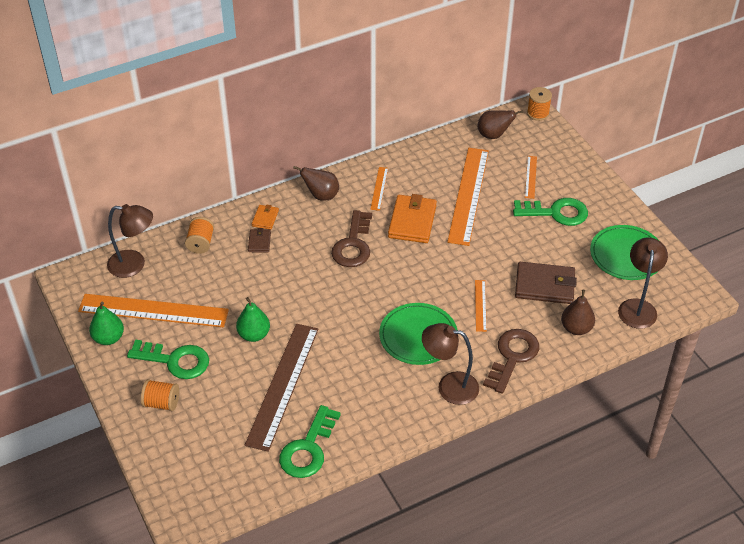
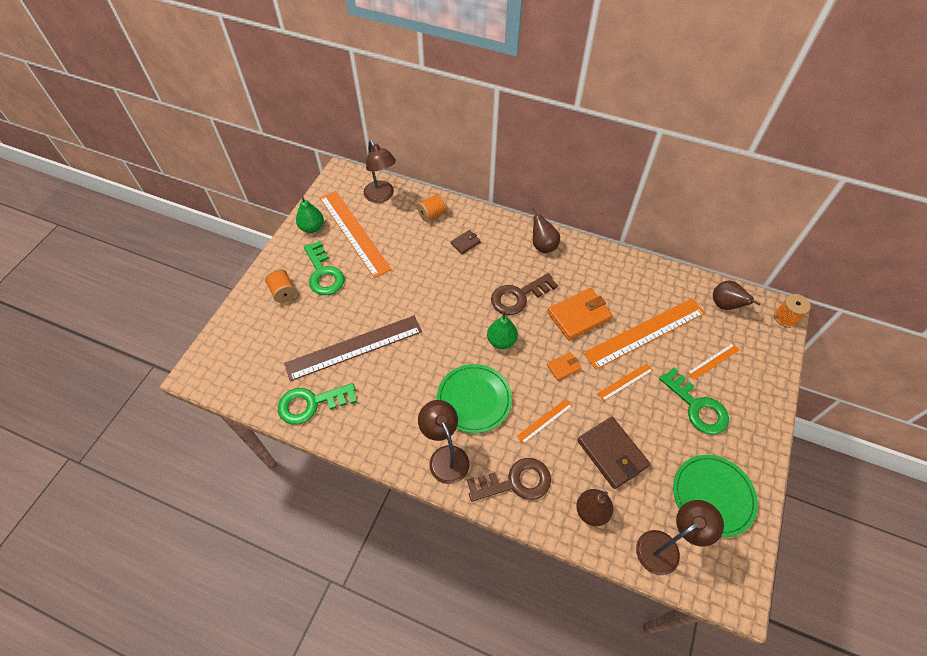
camera: 50 degrees right, 10 degrees up
green pear [236,297,270,342] -> green pear moved to [487,311,518,349]
orange wallet [252,205,279,230] -> orange wallet moved to [547,352,581,381]
orange ruler [370,167,388,211] -> orange ruler moved to [597,363,653,401]

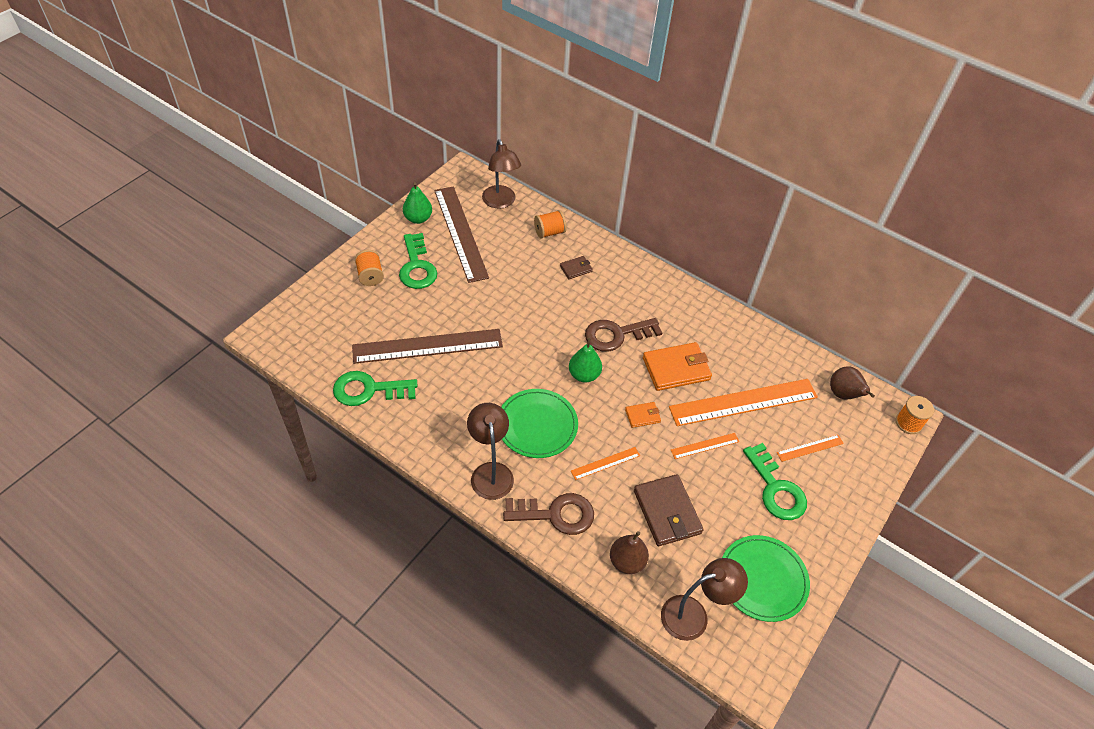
camera: 10 degrees right, 5 degrees down
orange ruler [320,191,392,278] -> brown ruler [434,186,489,283]
brown pear [532,207,560,253] -> none

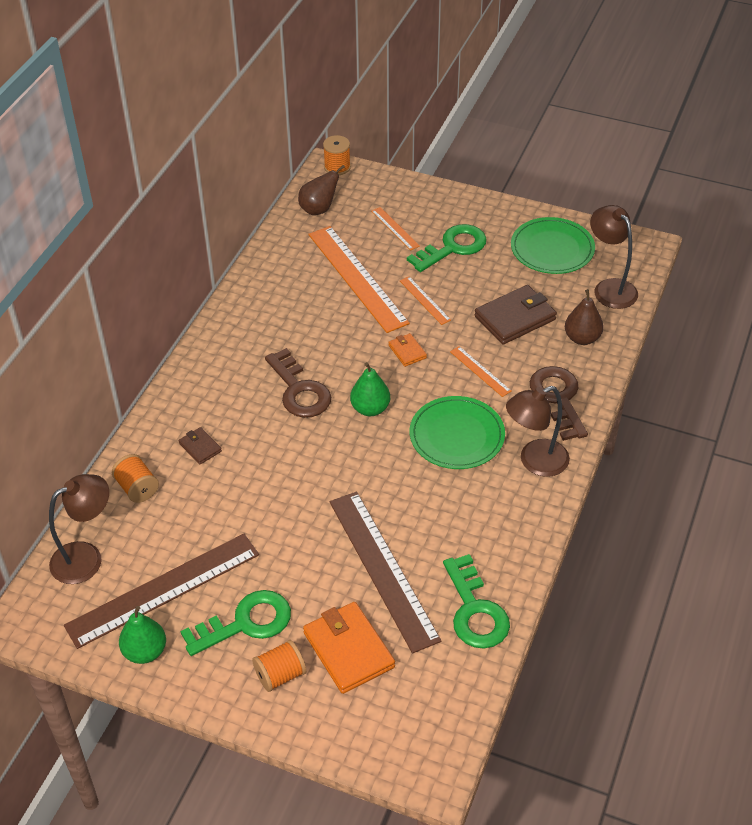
camera: 100 degrees left, 5 degrees down
orange wallet [643,342,712,391] -> orange wallet moved to [303,602,395,694]

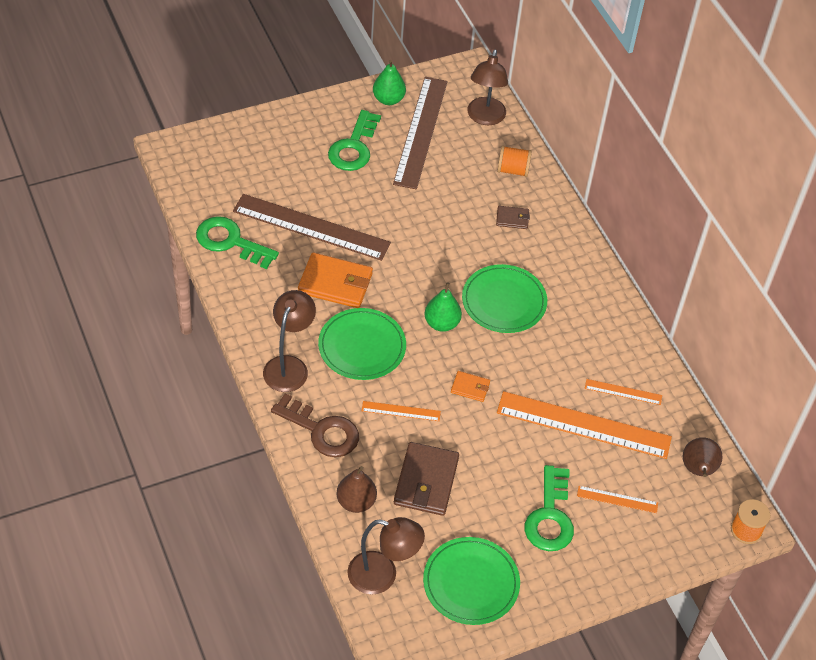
camera: 130 degrees right, 5 degrees up
orange spool [252,640,306,692] -> none
brown key [265,348,331,418] -> green plate [462,264,547,333]
orange wallet [303,602,395,694] -> orange wallet moved to [298,253,373,308]
orange ruler [400,276,451,325] -> orange ruler moved to [585,379,662,405]

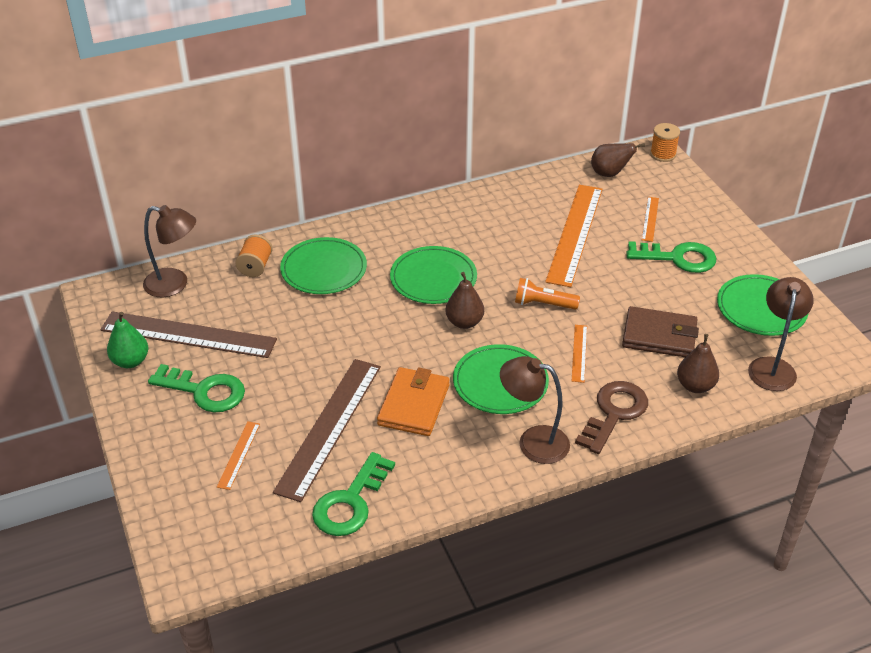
camera: 85 degrees left, 10 degrees down
green pear [425,282,462,332] -> brown pear [445,272,484,329]
orange wallet [451,371,490,402] -> orange flashlight [515,278,580,310]
brown wallet [496,206,530,229] -> green plate [280,237,367,294]
orange ruler [585,379,662,405] -> orange ruler moved to [217,421,260,490]

